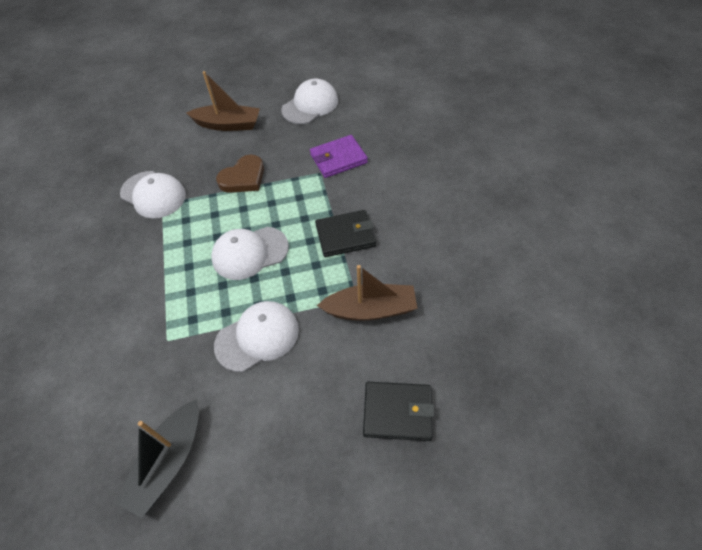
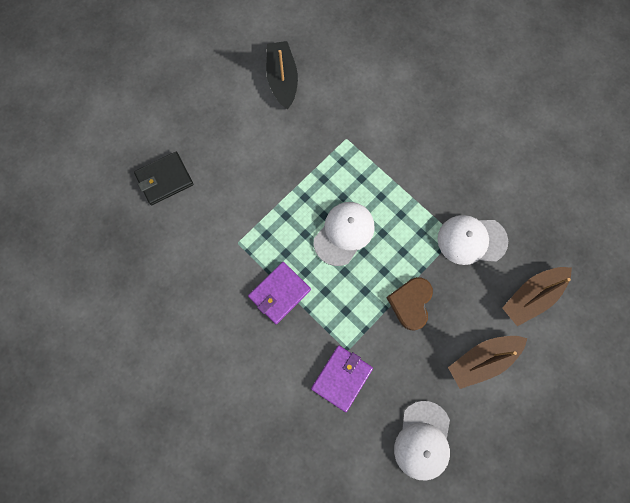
camera: 145 degrees right, 20 degrees up
white cap [214,301,299,372] -> none
black wallet [315,210,376,257] -> purple wallet [248,262,311,324]
brown boat [317,265,417,321] -> brown boat moved to [502,267,572,326]

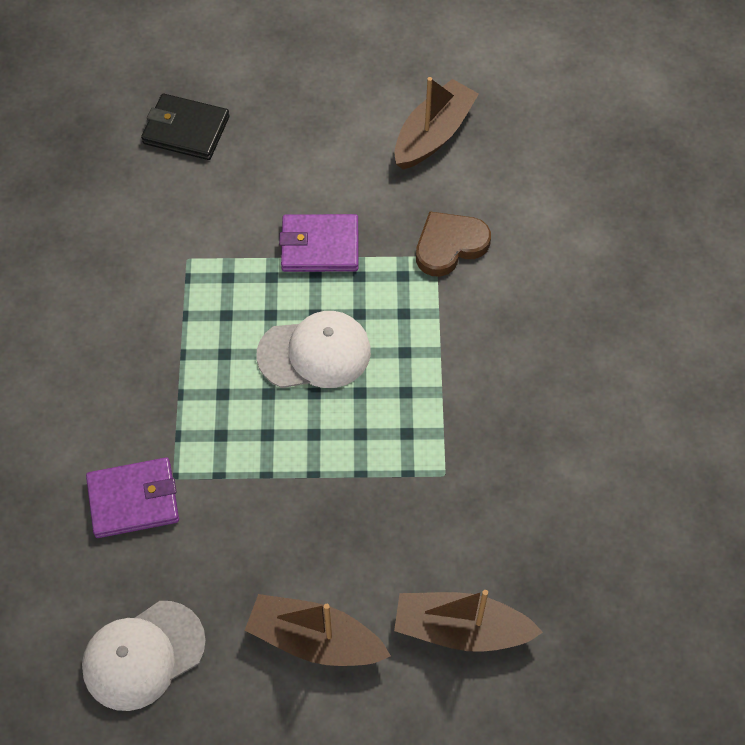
camera: 45 degrees right, 15 degrees down
purple wallet [248,262,311,324] -> purple wallet moved to [279,214,358,272]
black boat [266,41,298,110] -> brown boat [395,77,479,170]
brown heart [386,277,433,331] -> brown heart moved to [416,211,491,277]
white cap [437,215,508,265] -> none

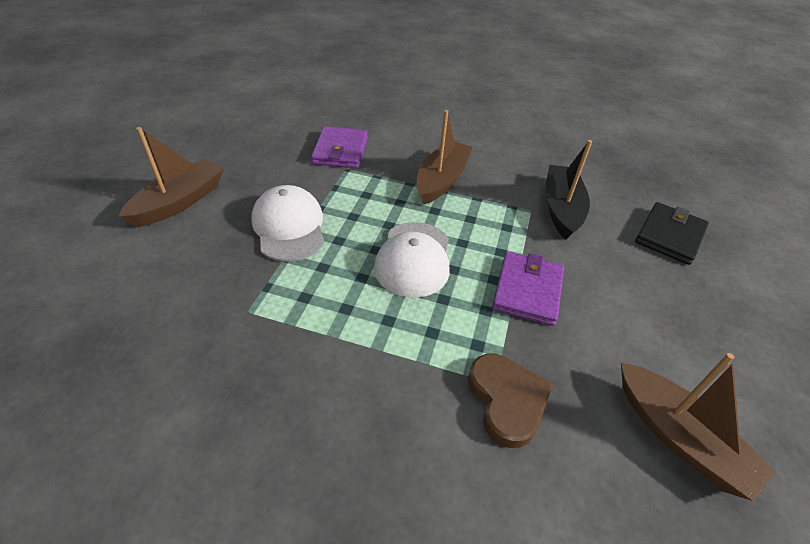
camera: 105 degrees right, 15 degrees down
white cap [82,601,206,711] -> white cap moved to [251,185,325,262]
brown boat [394,590,543,652] -> brown boat moved to [417,110,473,204]
none -> black boat [545,140,592,240]

